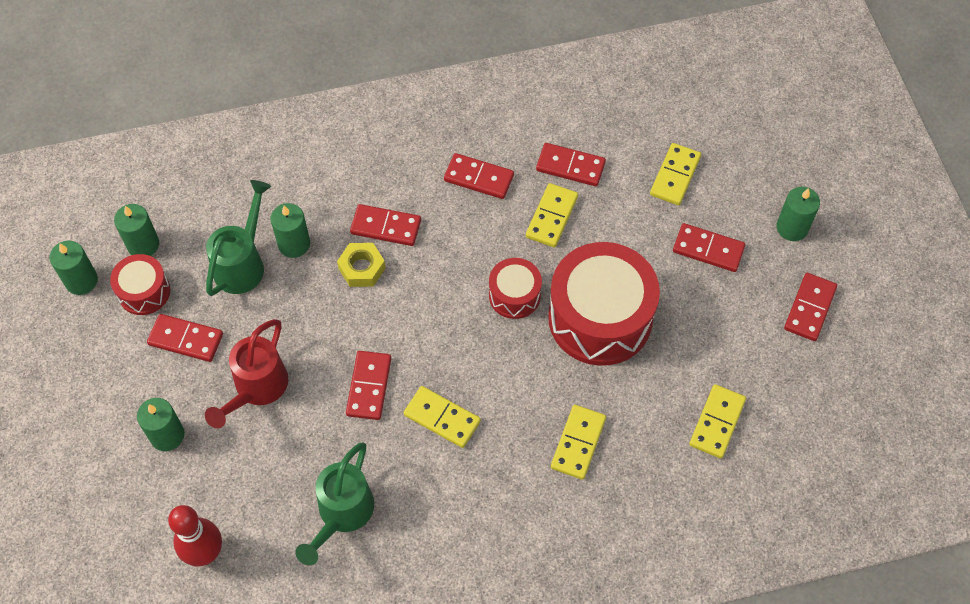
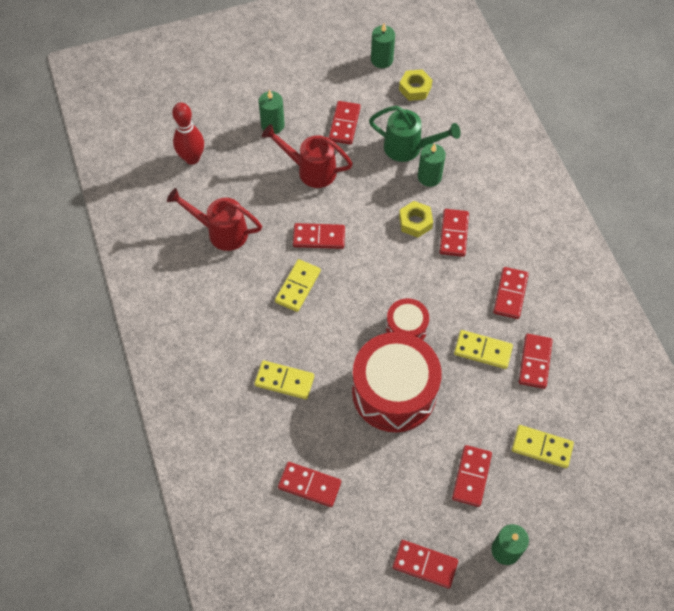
camera: 85 degrees right, 0 degrees up
red drum [110,254,170,315] -> none
green candle [114,204,159,256] -> yellow nut [399,69,433,101]
green watering can [295,442,374,565] -> red watering can [167,188,262,251]
yellow domino [689,384,746,459] -> red domino [278,462,341,507]

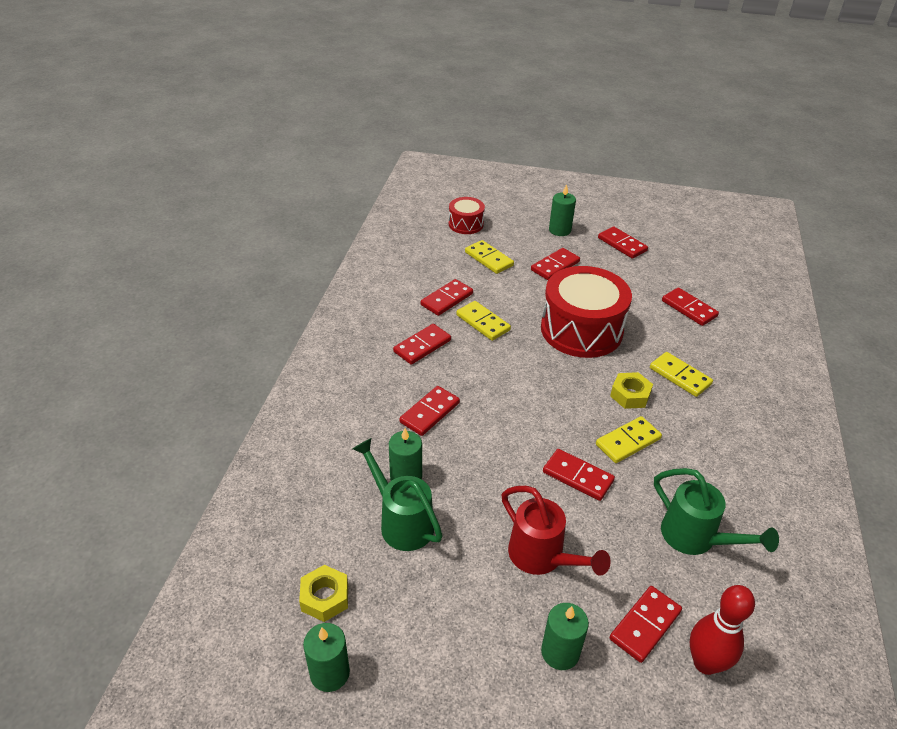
camera: 150 degrees left, 20 degrees down
red watering can [167,188,262,251] -> green watering can [654,468,779,555]
red domino [328,101,361,144] -> red domino moved to [610,586,682,663]
red drum [386,298,429,340] -> red drum moved to [449,197,485,234]
yellow nut [399,201,433,238] -> yellow nut moved to [610,372,653,409]

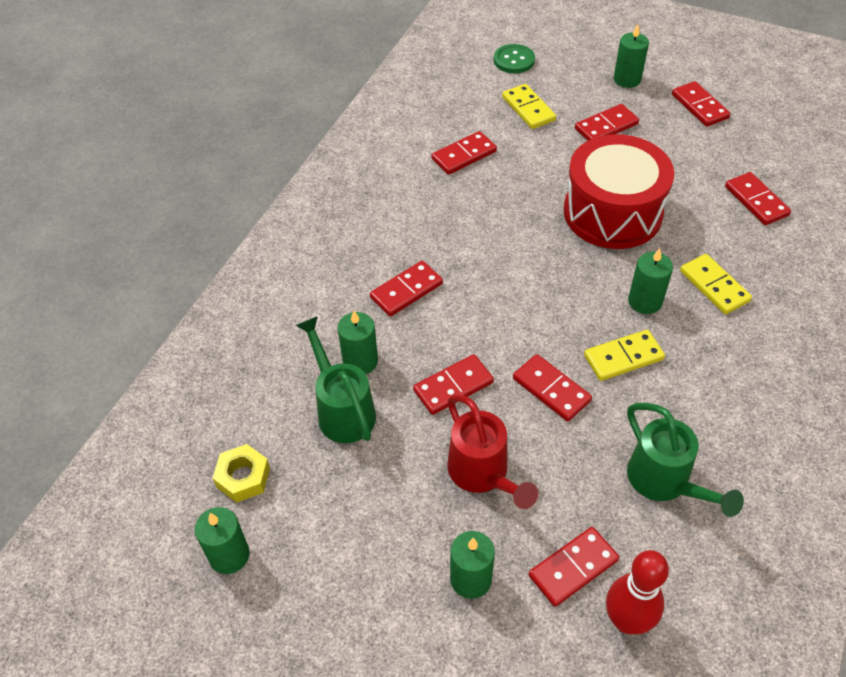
camera: 15 degrees right, 10 degrees up
red domino [393,324,451,365] -> red domino moved to [413,354,494,415]
red drum [449,197,485,234] -> green button [494,44,535,73]
yellow domino [456,301,511,341] -> none
yellow nut [610,372,653,409] -> green candle [628,248,673,314]

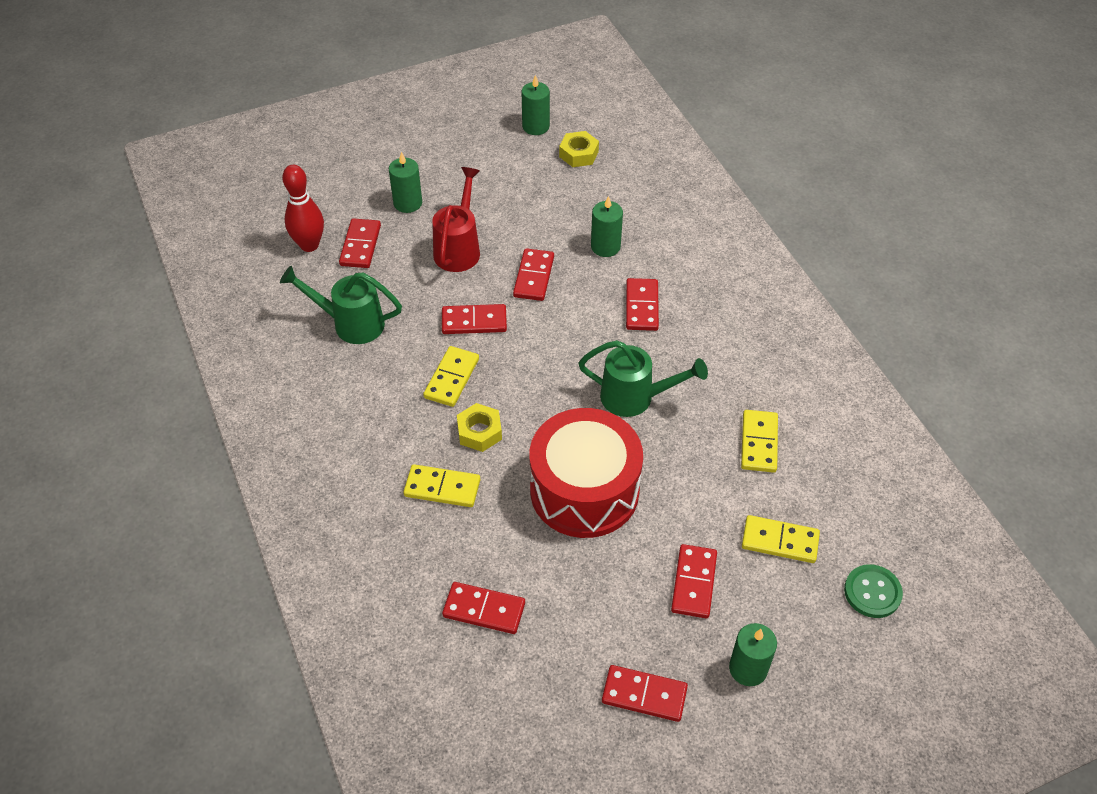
camera: 130 degrees right, 0 degrees up
green watering can [295,316,376,443] -> green watering can moved to [578,340,708,417]
red domino [431,131,497,175] -> yellow domino [741,410,778,473]
red watering can [447,394,538,509] -> red watering can turned 90 degrees clockwise [432,167,480,272]
green candle [628,248,673,314] -> yellow nut [457,403,502,452]

